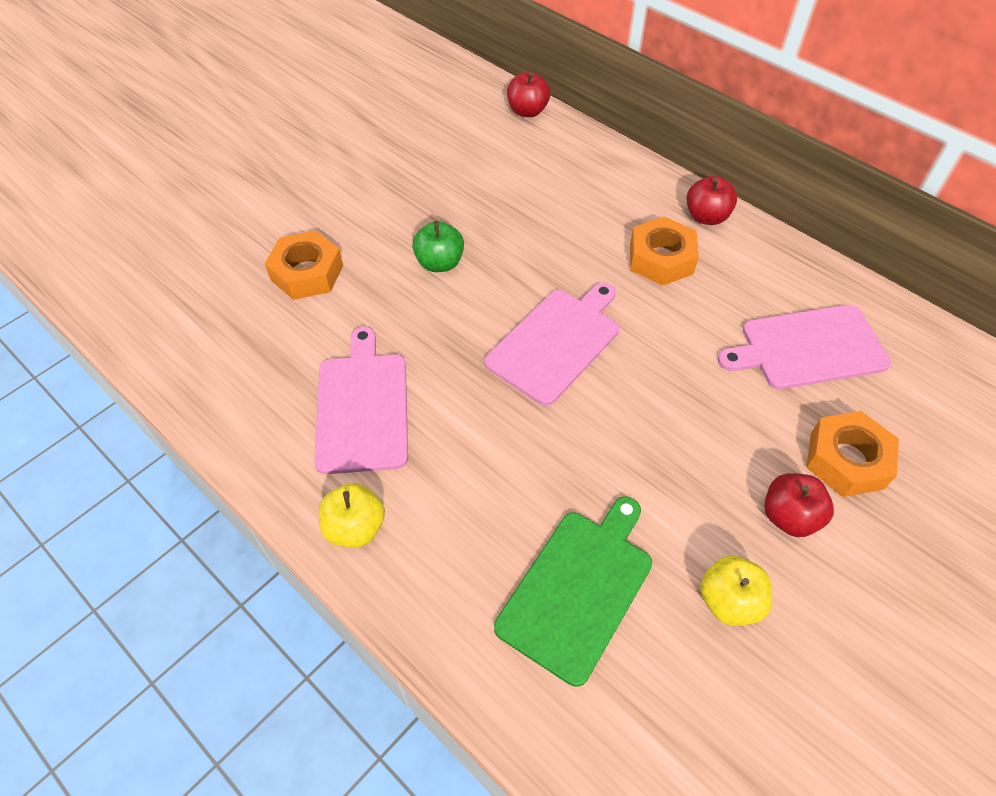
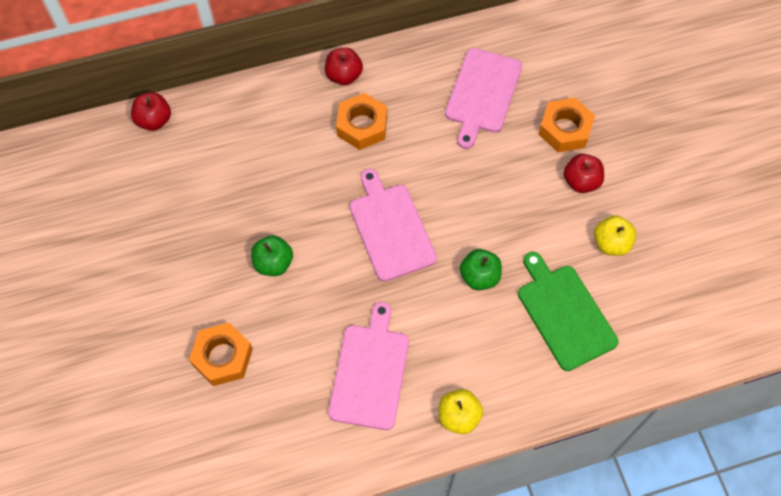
camera: 60 degrees left, 10 degrees up
pink cutting board [314,326,408,474] -> pink cutting board turned 75 degrees clockwise [328,302,409,430]
none -> green apple [460,249,502,290]

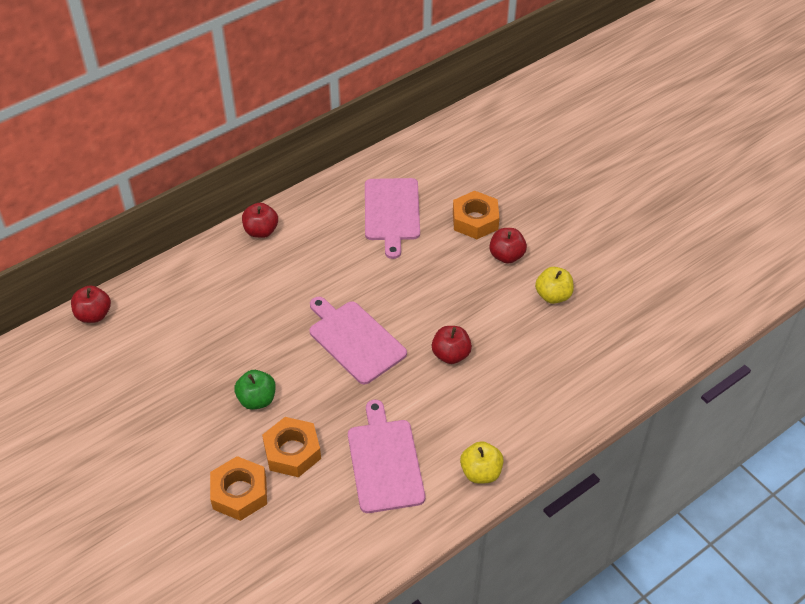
camera: 20 degrees left, 15 degrees down
orange nut [336,93,387,150] -> orange nut moved to [262,417,321,477]
green apple [460,249,502,290] -> red apple [432,326,472,364]
green cutting board [518,251,618,371] -> none

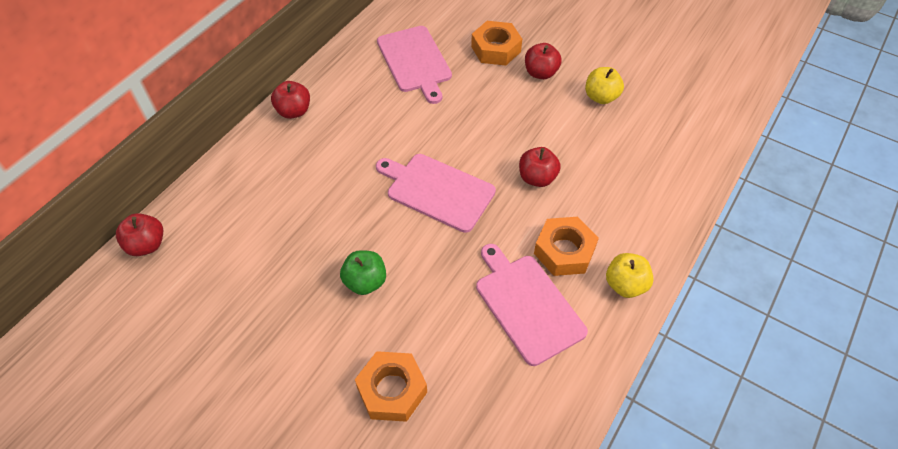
camera: 20 degrees left, 5 degrees up
orange nut [262,417,321,477] -> orange nut moved to [534,217,599,276]

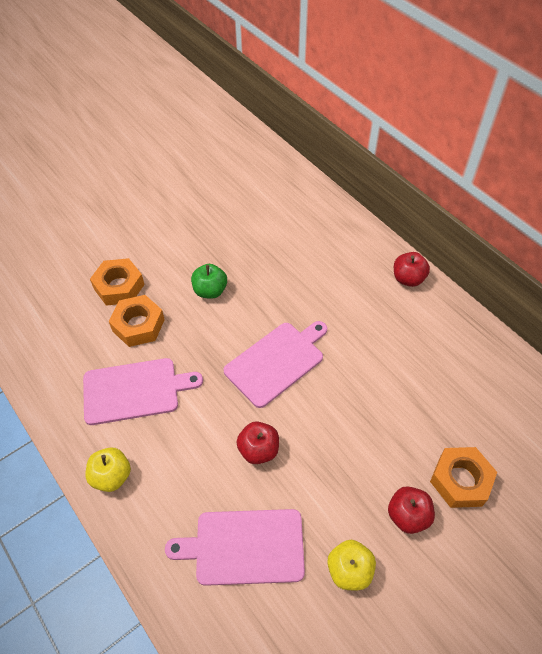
camera: 110 degrees right, 0 degrees up
red apple [116,213,163,256] -> none
pink cutting board [377,26,452,104] -> pink cutting board moved to [165,509,305,586]
orange nut [534,217,599,276] -> orange nut moved to [109,295,165,347]

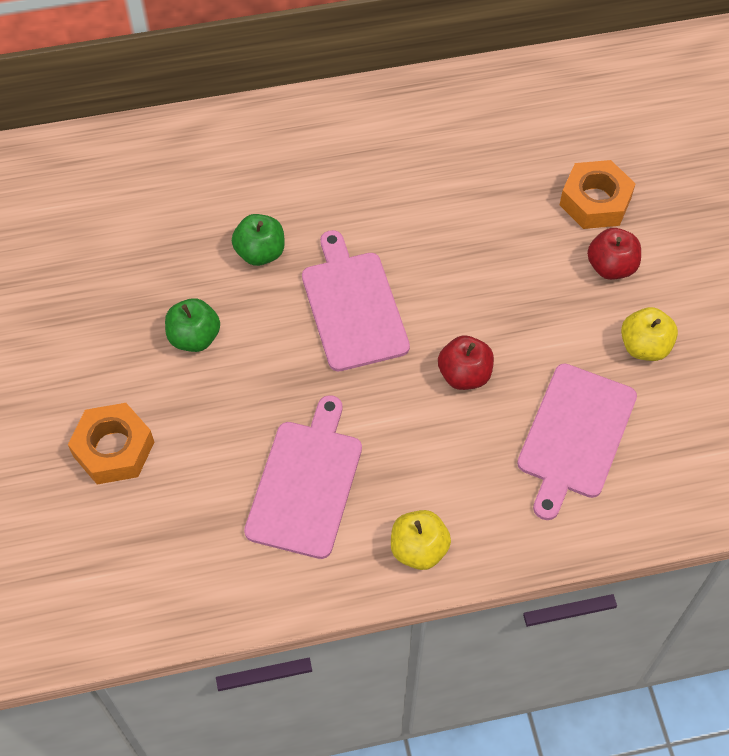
camera: 65 degrees left, 5 degrees up
orange nut [109,295,165,347] -> none
red apple [394,252,430,287] -> none
none -> green apple [232,214,285,266]

